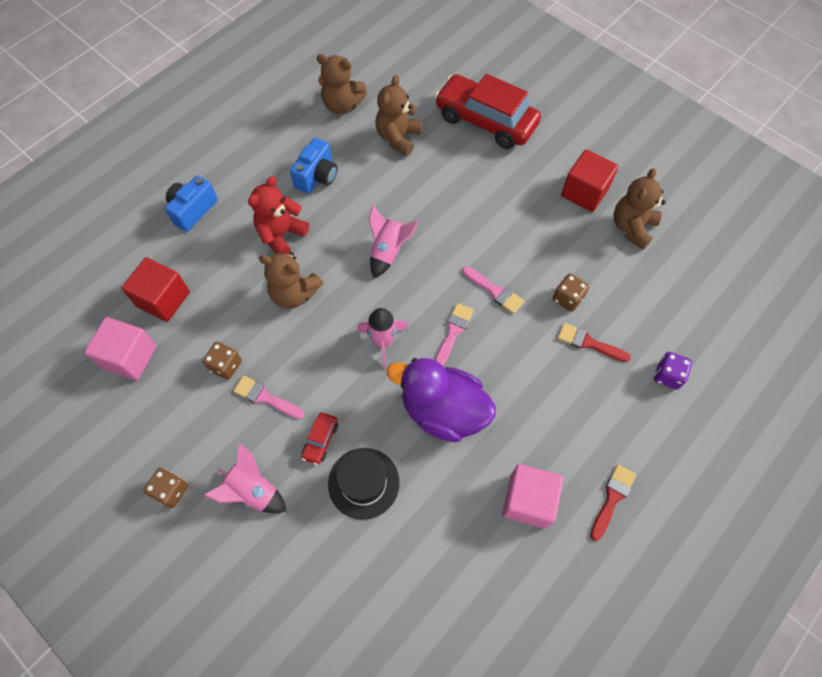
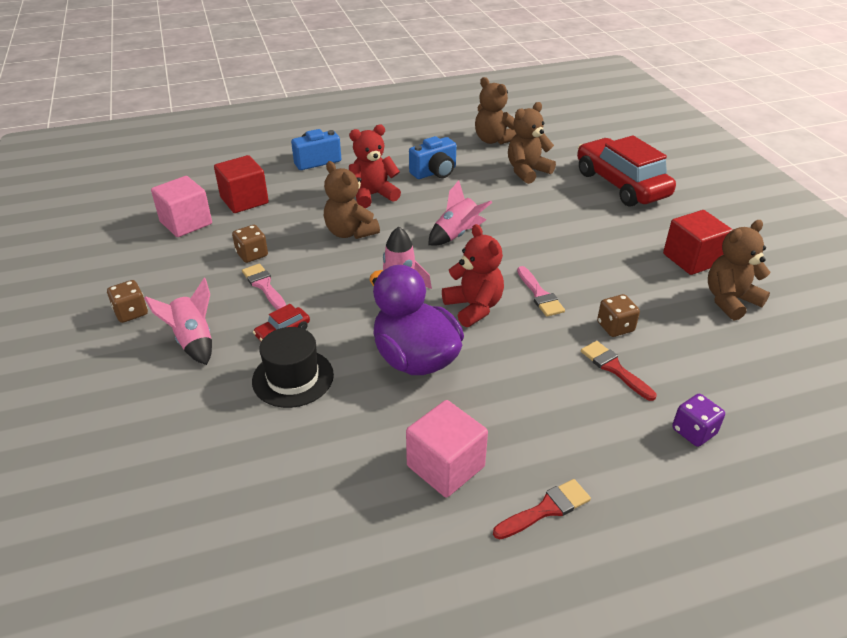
camera: 30 degrees right, 25 degrees down
pink brush [435,303,474,366] -> red teddy bear [442,224,504,327]

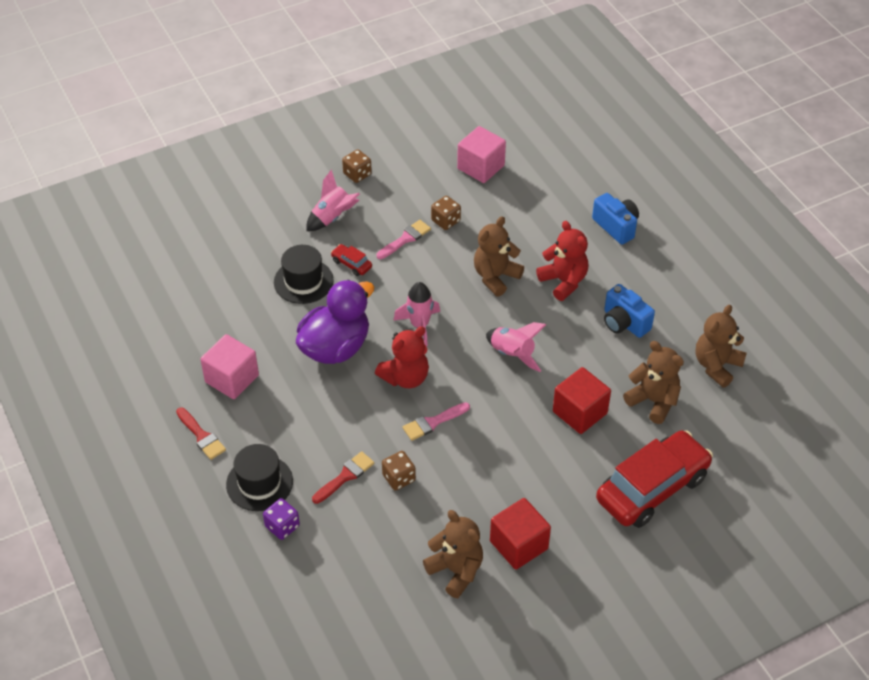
camera: 80 degrees right, 10 degrees up
red cube [214,155,269,213] -> red cube moved to [553,367,611,434]
none -> black hat [226,444,293,511]

